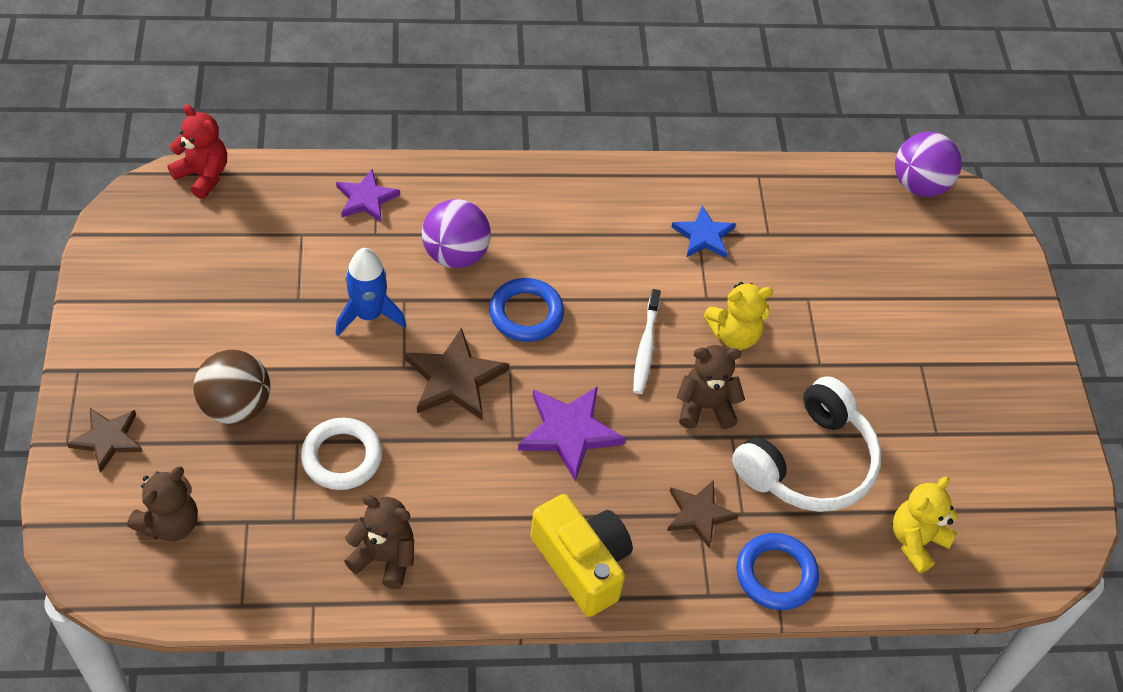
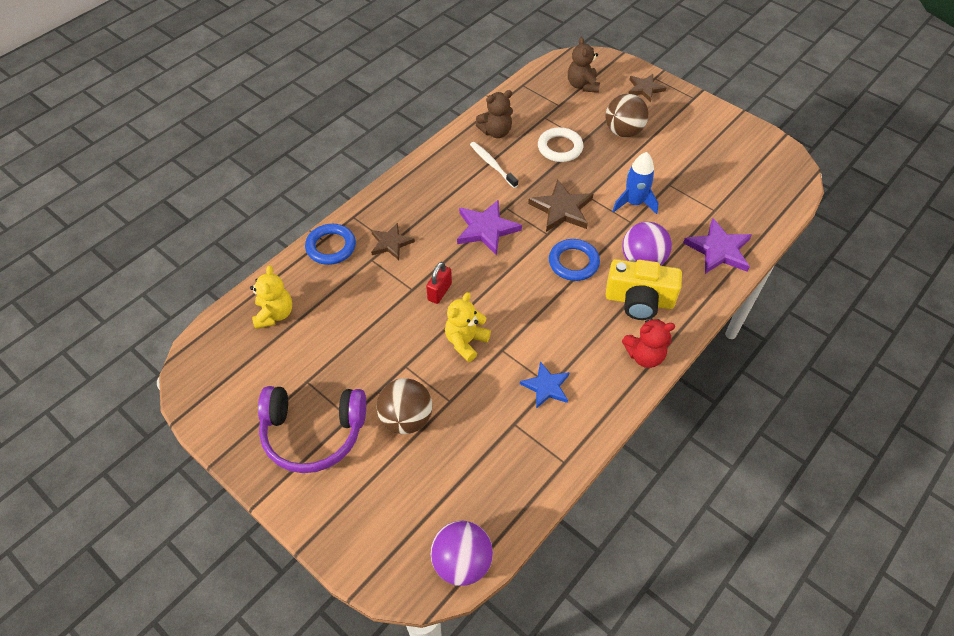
camera: 140 degrees right, 0 degrees up
red teddy bear [168,104,227,199] -> red teddy bear moved to [622,318,675,368]
purple star [336,169,400,223] -> purple star [683,218,752,274], size x1.50
yellow camera [530,494,633,617] -> yellow camera moved to [606,259,682,320]
white toothbrush [633,289,661,394] -> white toothbrush moved to [470,142,518,188]
brown teddy bear [676,345,745,429] -> red padlock [426,262,452,304]
white headphones [732,376,881,512] -> none
none -> purple headphones [258,386,366,473]
none -> brown ball [376,378,432,434]

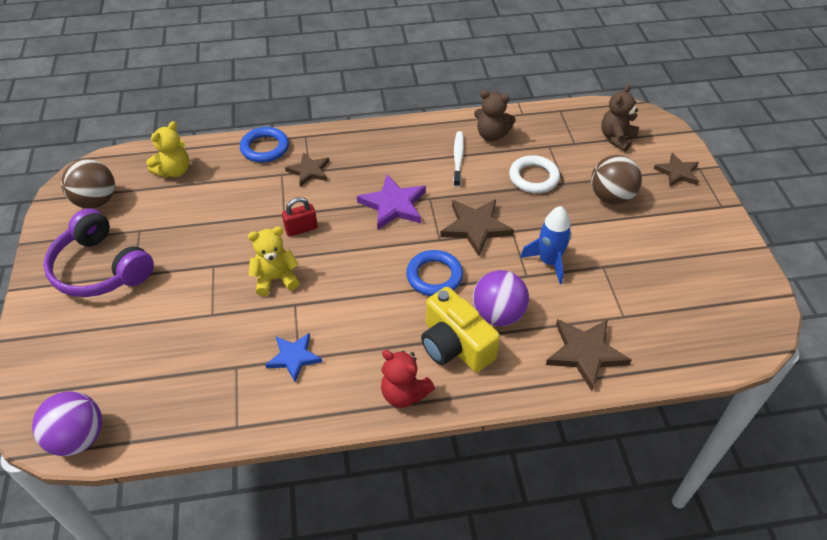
camera: 40 degrees right, 5 degrees down
brown ball [376,378,432,434] -> brown ball moved to [61,159,115,209]
purple star [683,218,752,274] -> brown star [546,319,632,391]

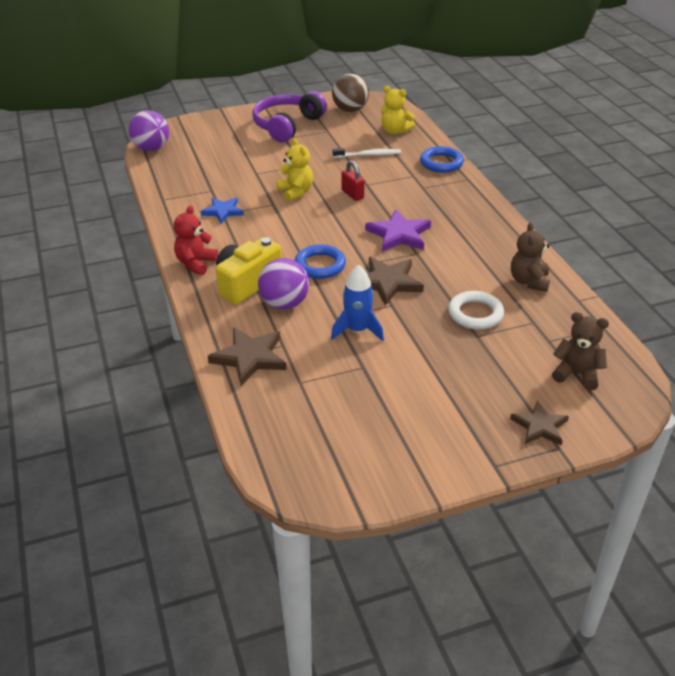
camera: 80 degrees right, 10 degrees down
brown star [285,152,329,187] -> none
white toothbrush [453,131,464,187] -> white toothbrush moved to [333,148,401,158]
brown ball [591,155,642,204] -> none

